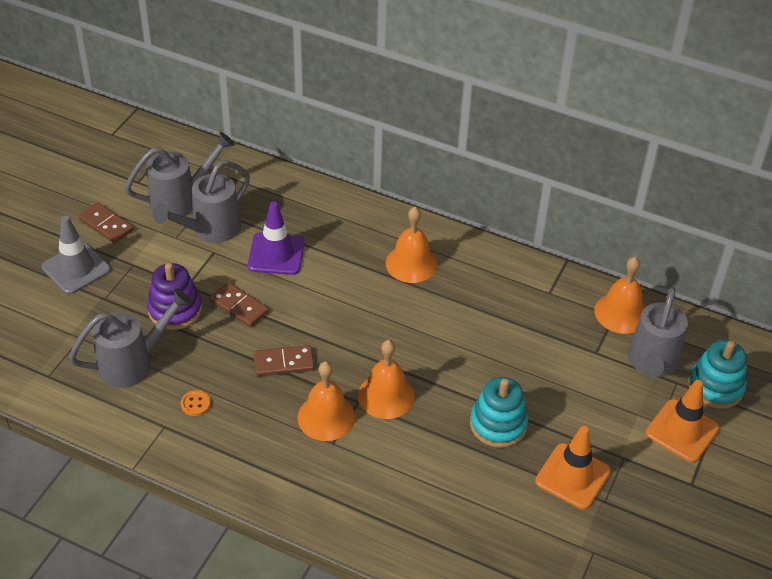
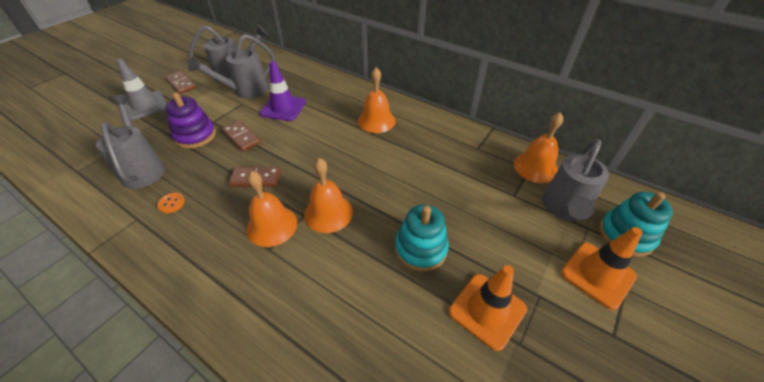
camera: 10 degrees right, 0 degrees up
grey watering can [69,288,192,388] -> grey watering can turned 90 degrees counterclockwise [96,94,165,189]

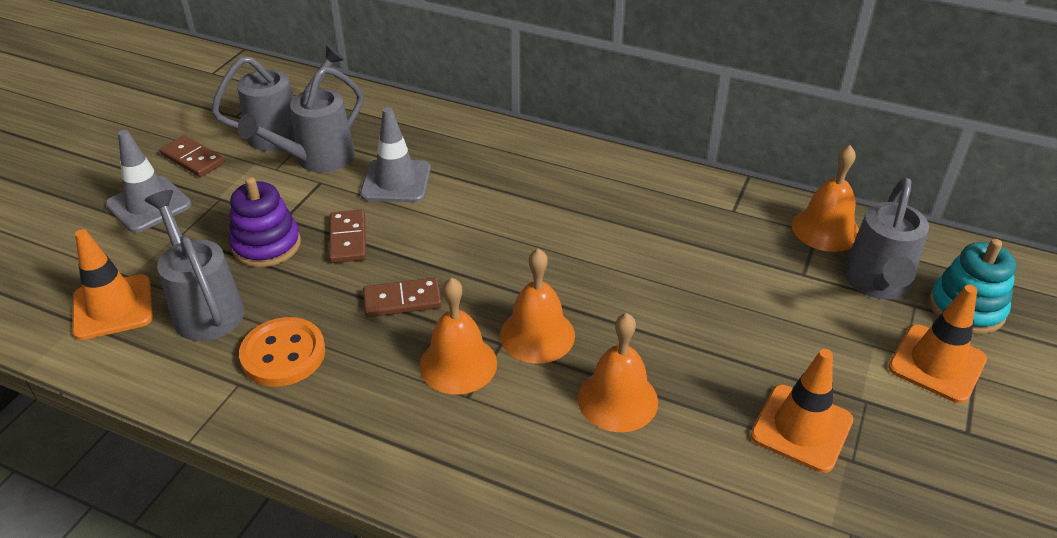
camera: 10 degrees left, 5 degrees down
orange button [157,193,185,213] -> orange button [239,317,325,387], size x2.10
brown domino [222,121,261,152] -> brown domino turned 45 degrees clockwise [329,210,366,263]
purple traffic cone [260,61,306,121] -> grey traffic cone [360,107,431,203]
orange bell [358,67,396,133] -> orange bell moved to [578,313,658,432]
turquoise stacking toy [395,205,449,272] -> none
none -> orange traffic cone [72,229,153,340]

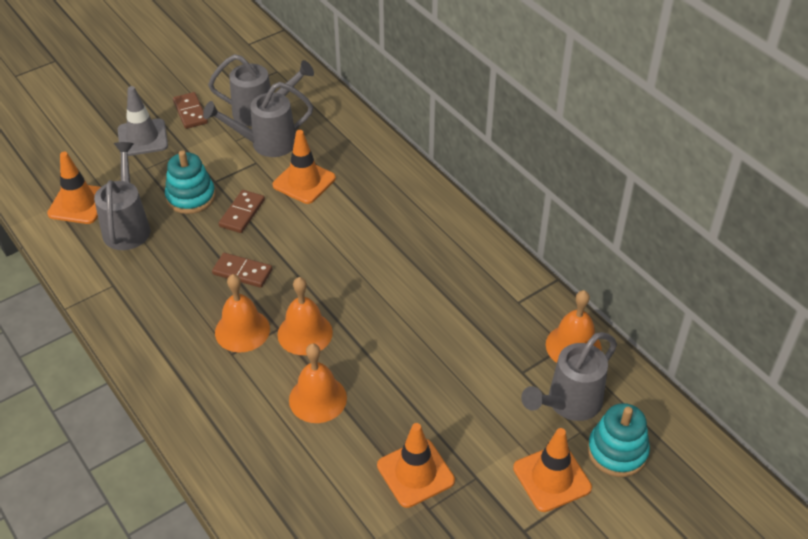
camera: 30 degrees right, 5 degrees up
purple stacking toy [229,177,301,268] -> turquoise stacking toy [165,150,215,214]
orange button [239,317,325,387] -> none
grey traffic cone [360,107,431,203] -> orange traffic cone [273,130,336,204]

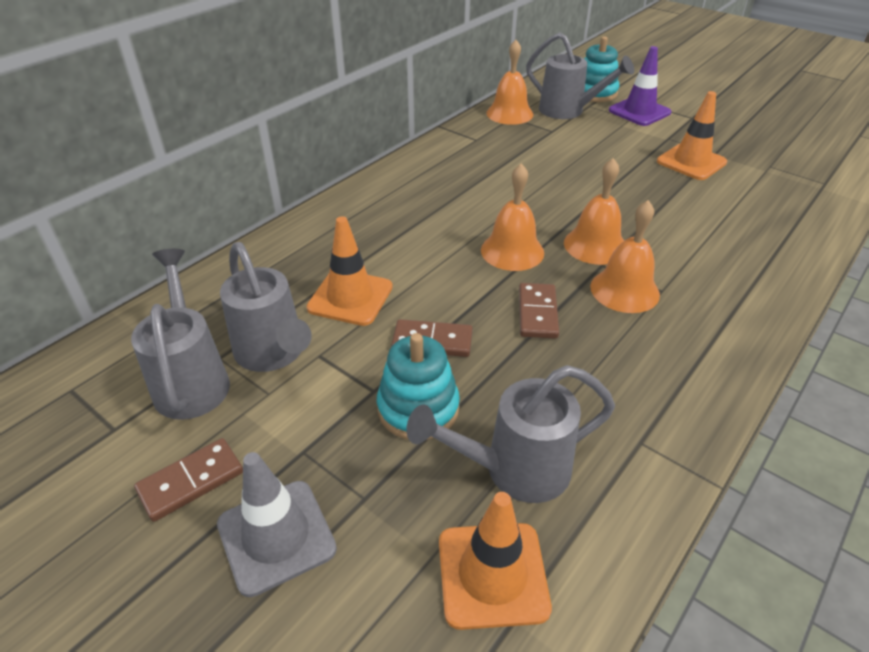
camera: 105 degrees left, 5 degrees down
orange bell [289,343,347,423] -> orange bell moved to [481,163,544,271]
orange traffic cone [513,428,592,512] -> purple traffic cone [609,46,671,126]

